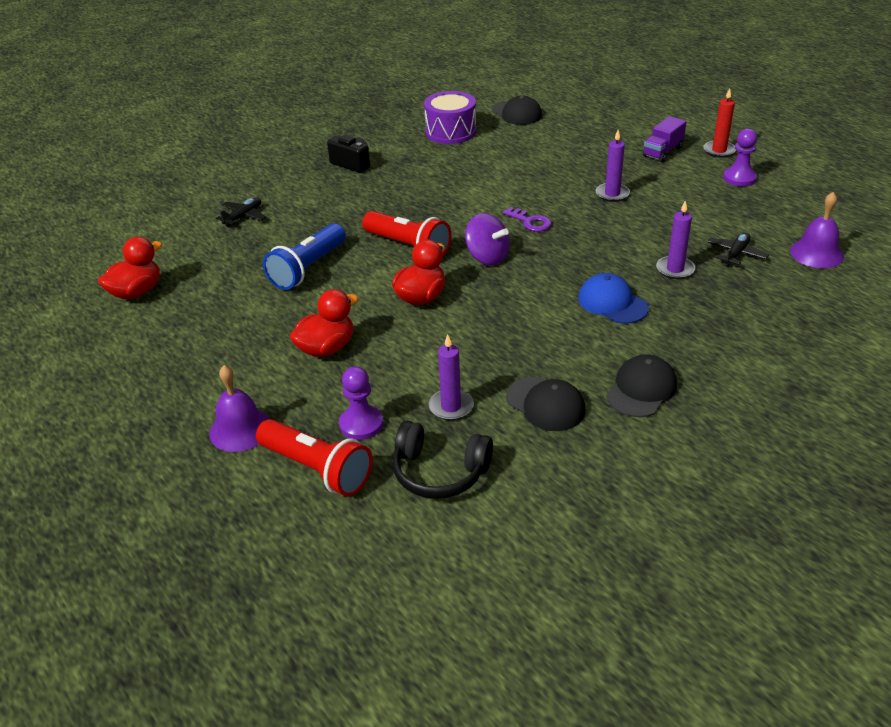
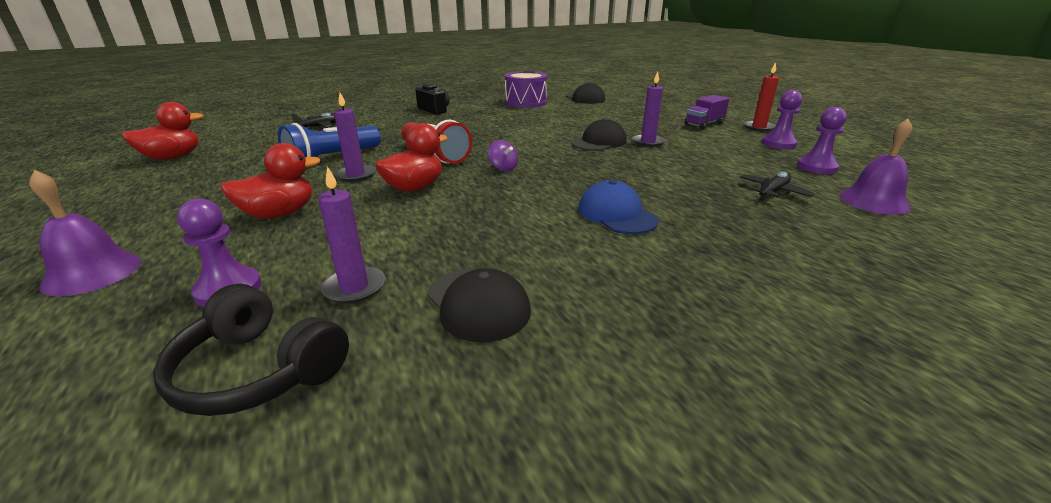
camera: 10 degrees right, 10 degrees down
red flashlight [256,419,373,496] -> none
purple spinning top [465,213,510,265] -> purple spinning top [488,140,518,171], size x0.60
purple key [503,207,551,232] -> none
black cap [606,354,677,417] -> black cap moved to [572,118,627,151]
purple candle [656,200,695,279] -> purple candle moved to [334,93,376,182]
none -> purple pawn [797,107,847,174]

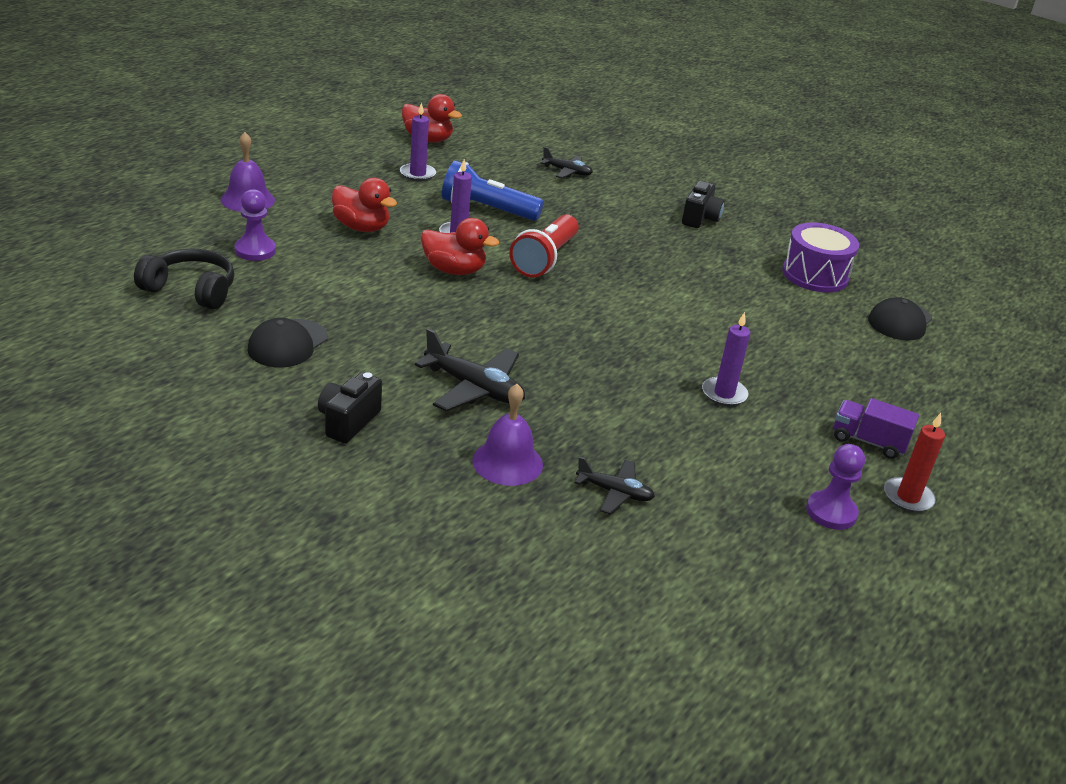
camera: 60 degrees right, 5 degrees up
black headphones [153,283,349,416] -> black headphones turned 105 degrees clockwise [134,248,235,310]
purple candle [318,166,385,304] -> purple candle moved to [400,102,436,181]
purple spinning top [488,140,518,171] -> none
black cap [572,118,627,151] -> none
blue cap [578,180,659,234] -> black plane [415,328,525,411]
purple pawn [797,107,847,174] -> none
purple bell [839,119,912,215] -> purple bell moved to [472,384,543,486]
none -> black camera [318,372,382,443]

